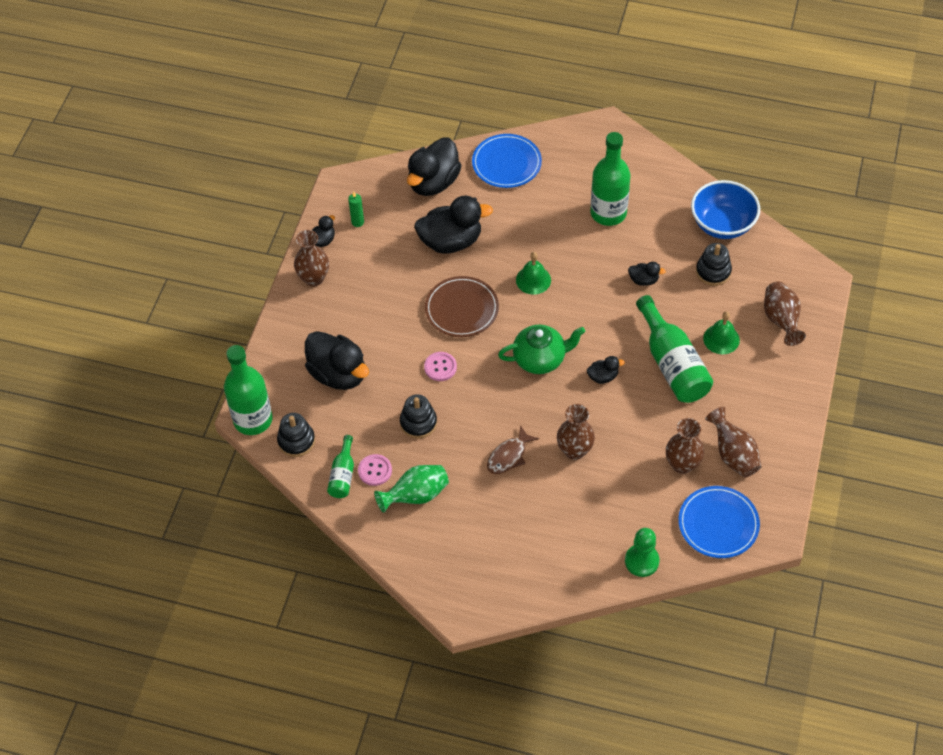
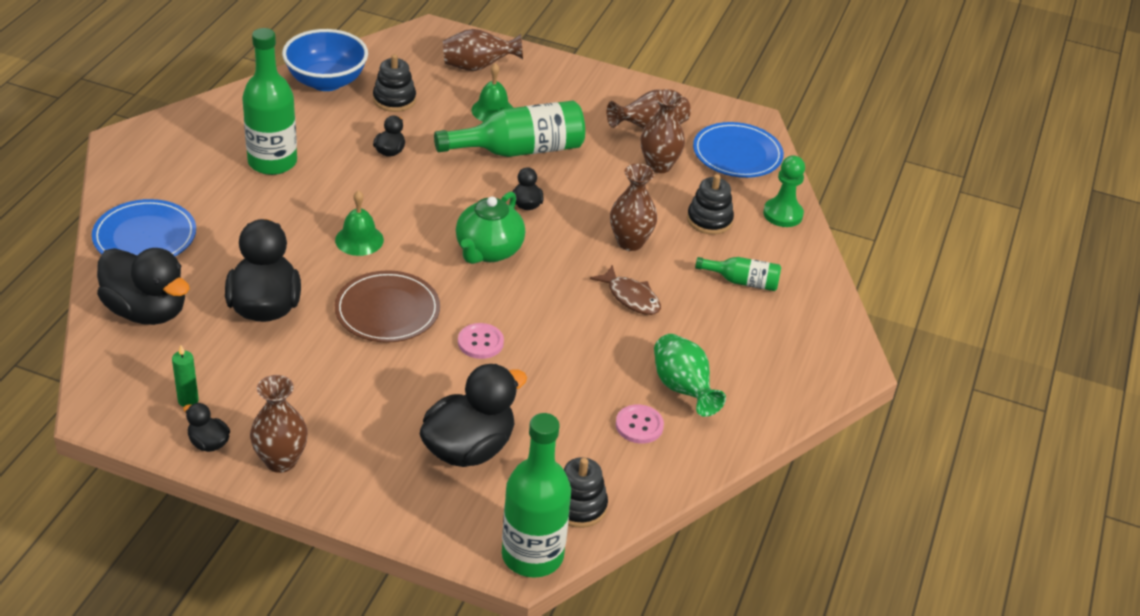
camera: 90 degrees left, 15 degrees down
green bottle [327,435,354,498] -> green bottle moved to [695,257,781,291]
black stacking toy [400,394,437,439] -> black stacking toy moved to [687,174,734,235]
green teapot [498,325,585,374] -> green teapot turned 150 degrees counterclockwise [456,192,525,264]

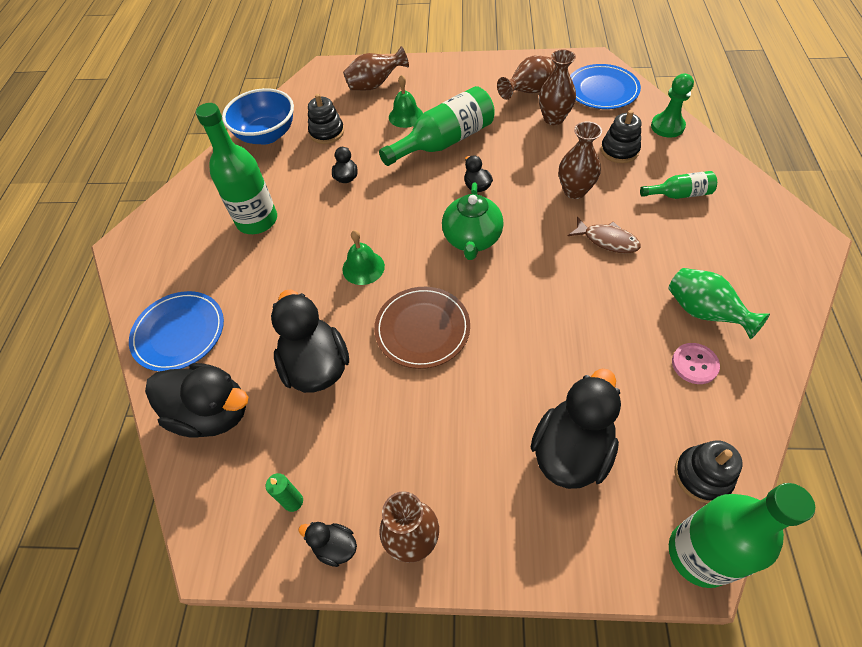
camera: 10 degrees left, 15 degrees up
pink button [458,323,504,359] -> none

